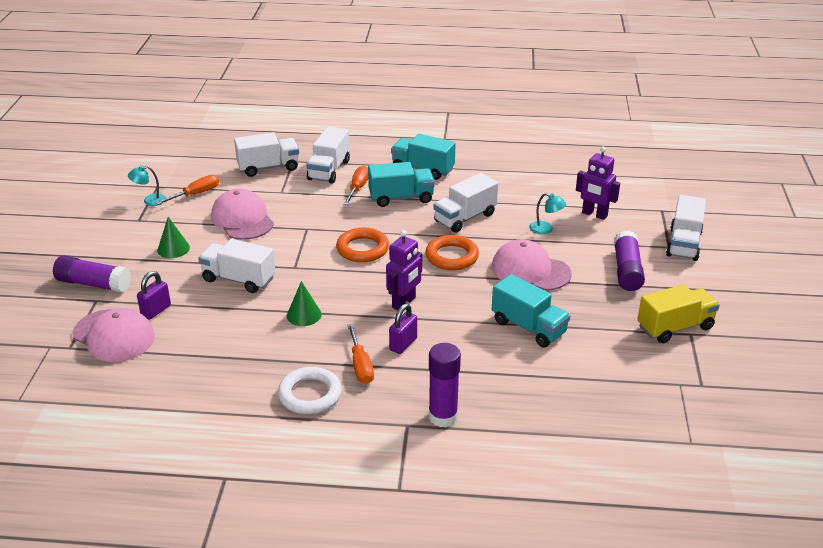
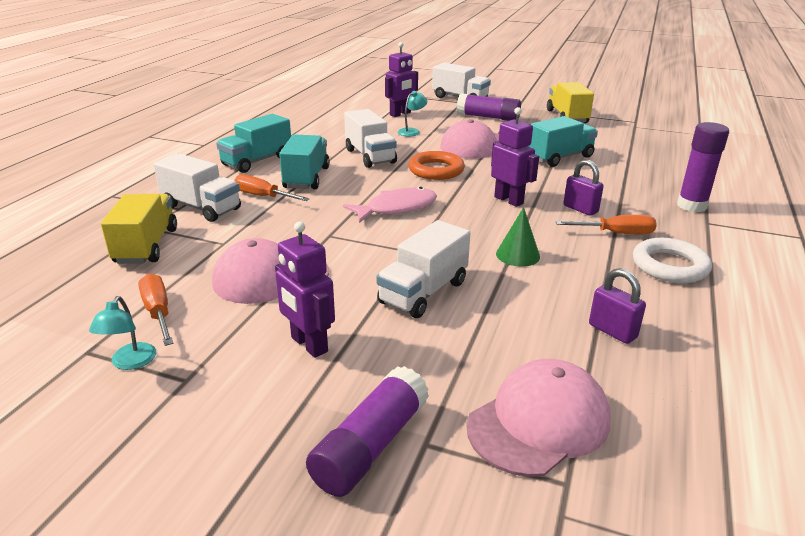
camera: 75 degrees left, 5 degrees down
purple padlock [137,271,171,320] -> purple padlock moved to [589,268,646,344]
green cone [157,217,190,258] -> purple robot [275,221,335,358]
white truck [234,132,299,177] -> yellow truck [101,194,177,264]
orange ring [336,227,389,262] -> pink fish [343,187,437,223]

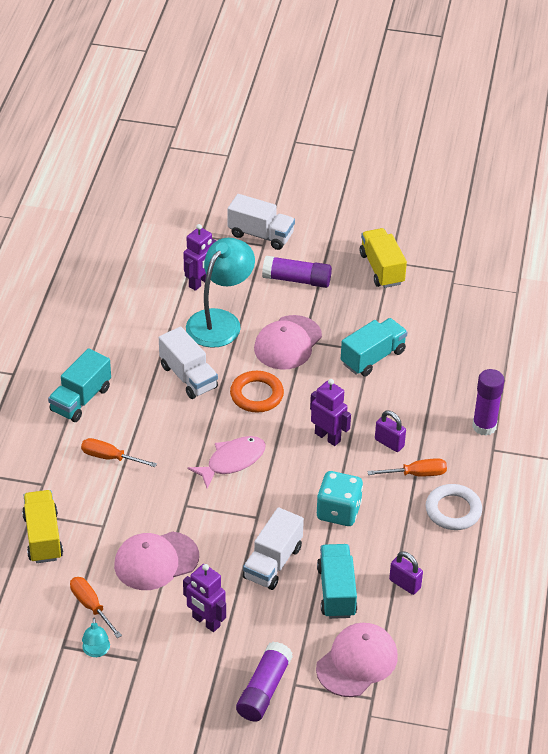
camera: 10 degrees left, 15 degrees up
white truck [154,153,241,222] -> none
turquoise truck [279,134,330,189] -> turquoise truck moved to [317,544,357,619]
turquoise lamp [398,91,427,137] -> turquoise lamp [186,238,255,348], size x2.32
green cone [496,207,540,267] -> turquoise dice [317,471,363,526]

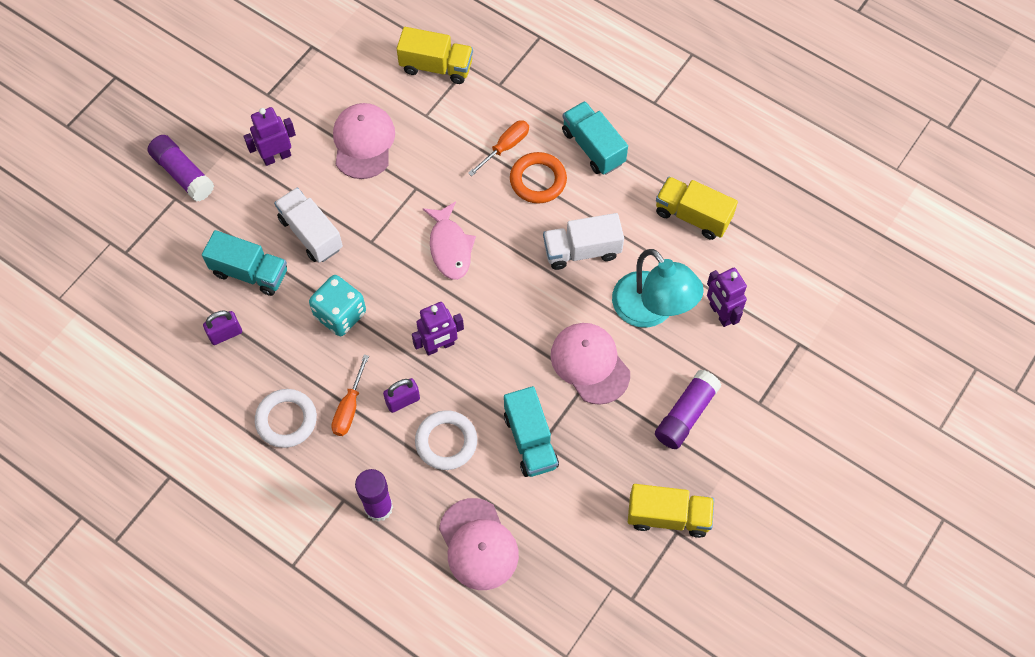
camera: 115 degrees right, 20 degrees up
orange screwdriver [70,577,122,638] -> none
turquoise lamp [82,618,110,657] -> none
white truck [228,194,295,250] -> none
orange ring [230,371,284,413] -> orange ring moved to [510,152,567,204]
pink cap [316,623,398,697] -> pink cap moved to [439,498,519,590]
none -> white ring [415,410,477,470]
none -> yellow truck [656,177,738,240]

